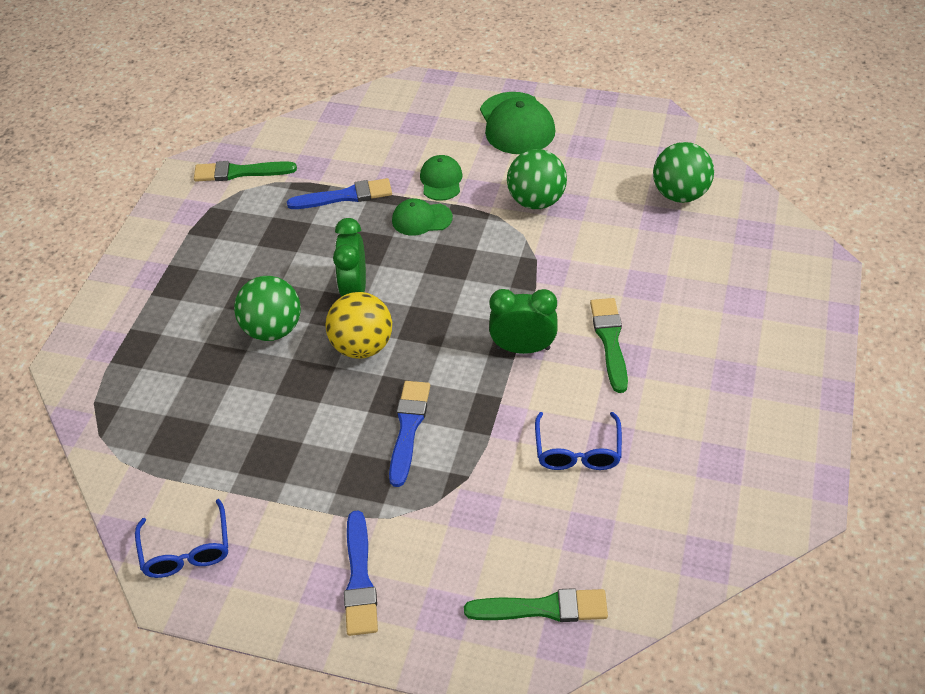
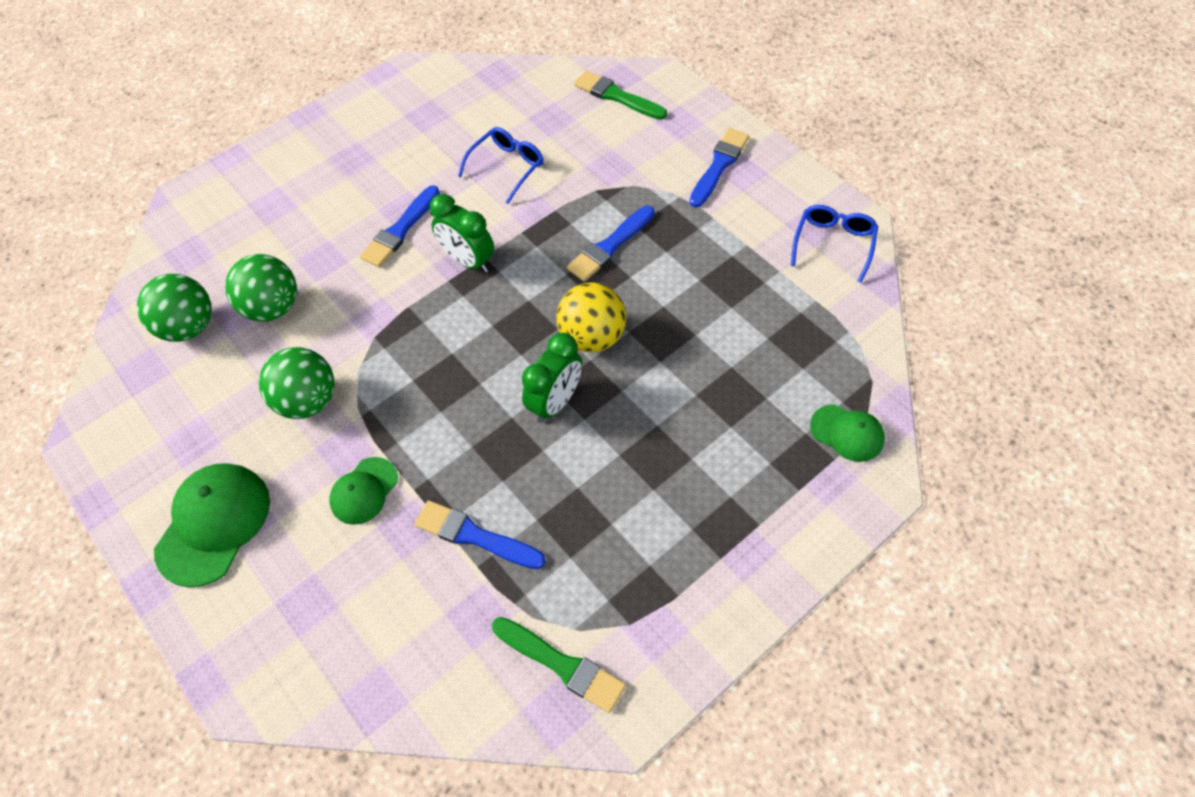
camera: 145 degrees left, 10 degrees up
green ball [234,276,301,341] -> green ball moved to [225,254,297,322]
green cap [392,198,453,236] -> green cap moved to [810,404,885,462]
green brush [590,298,628,393] -> blue brush [360,185,440,267]

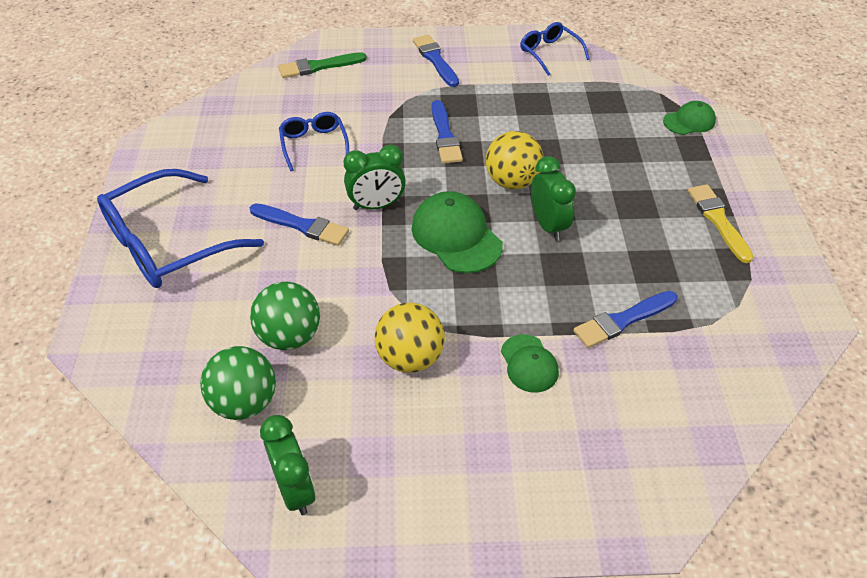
camera: 55 degrees left, 10 degrees down
green cap [154,463,270,587] -> green cap moved to [411,191,503,273]
green ball [259,347,335,419] -> yellow ball [375,303,445,373]
blue brush [360,185,440,267] -> blue brush turned 45 degrees counterclockwise [250,203,349,246]
green brush [492,617,626,713] -> none
none -> blue glasses [97,169,264,288]
none -> green clock [260,415,316,515]
none -> yellow brush [688,184,754,263]

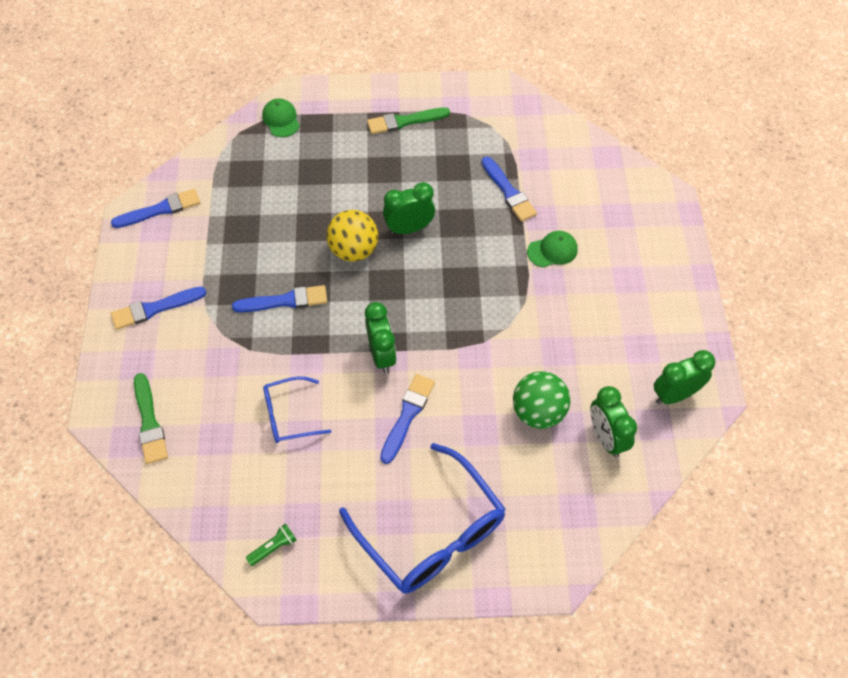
camera: 90 degrees left, 10 degrees up
green ball [200,346,276,420] -> green clock [590,386,637,458]
yellow ball [375,303,445,373] -> none
green cap [411,191,503,273] -> none
blue glasses [520,22,590,76] -> blue brush [111,189,200,228]
yellow brush [688,184,754,263] -> green brush [367,107,450,134]
none -> green flashlight [246,523,297,566]

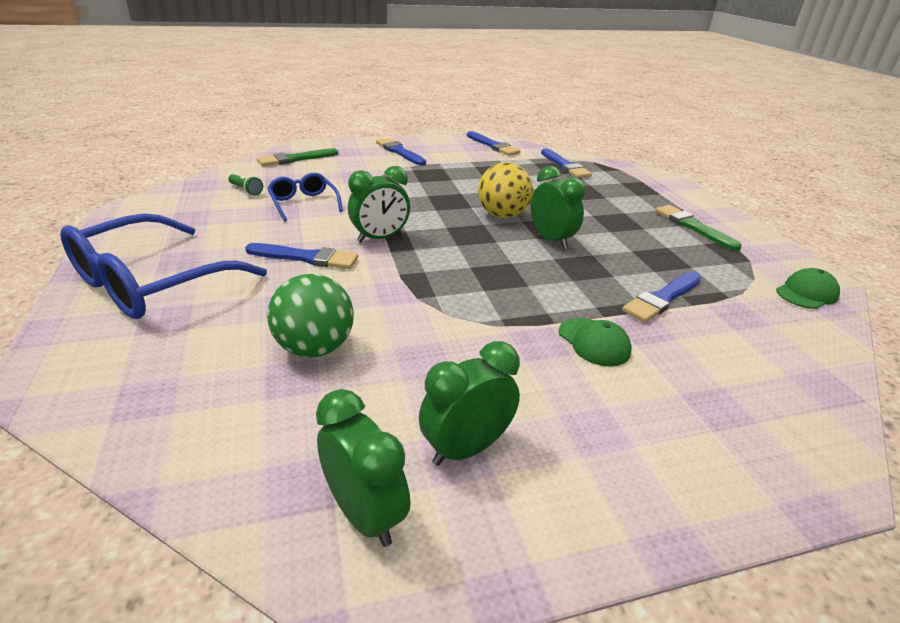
camera: 75 degrees right, 25 degrees down
blue brush [232,285,327,312] -> blue brush moved to [541,148,592,178]
green flashlight [246,523,297,566] -> green flashlight moved to [228,174,263,195]
green cap [262,98,300,137] -> green cap moved to [776,268,840,309]
green clock [590,386,637,458] -> green clock moved to [419,341,520,466]

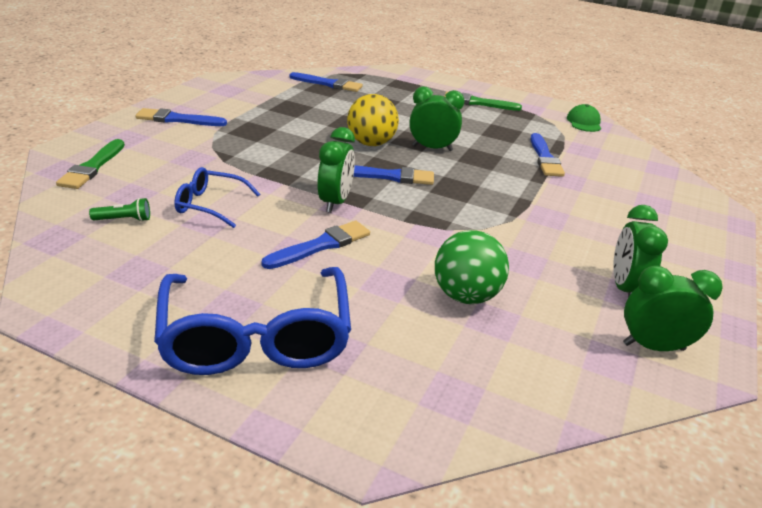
camera: 50 degrees left, 0 degrees up
blue brush [467,131,520,156] -> blue brush moved to [353,165,434,185]
green cap [559,318,632,367] -> none

